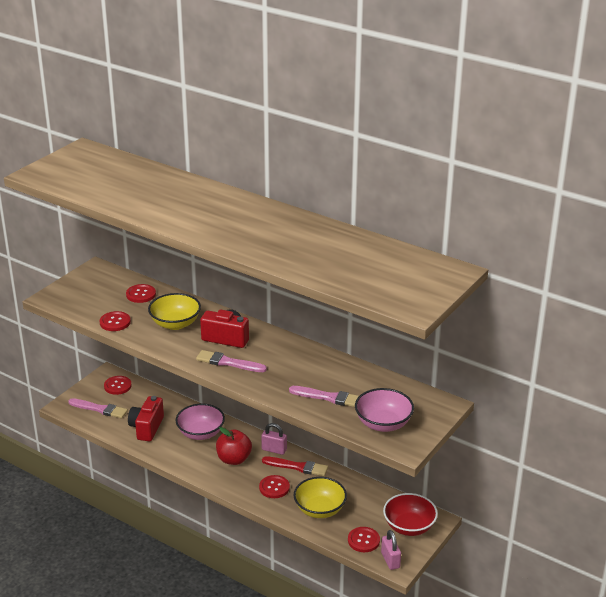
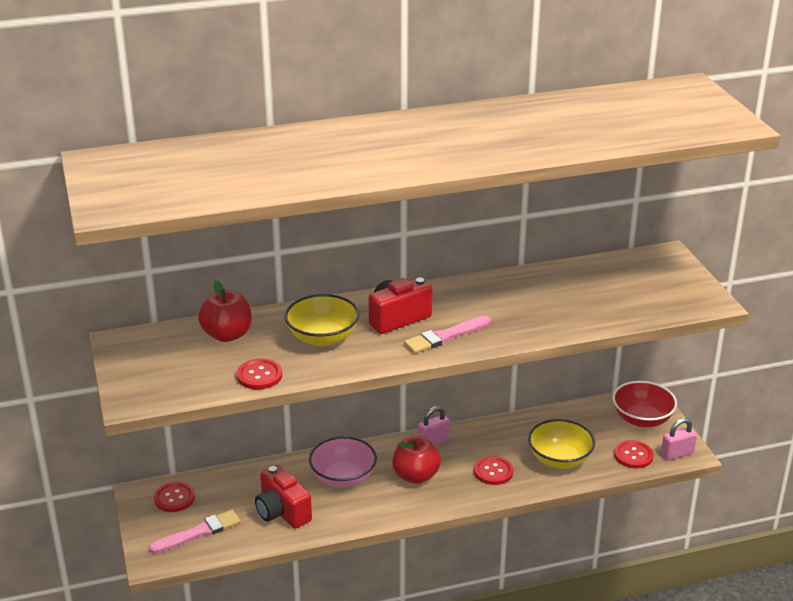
camera: 50 degrees left, 0 degrees up
red button [126,284,156,303] -> red apple [198,280,252,342]
red brush [262,456,328,476] -> none
pink brush [289,386,359,407] -> none
pink bowl [355,388,414,432] -> none
pink padlock [381,530,401,570] -> pink padlock turned 45 degrees counterclockwise [661,418,697,460]

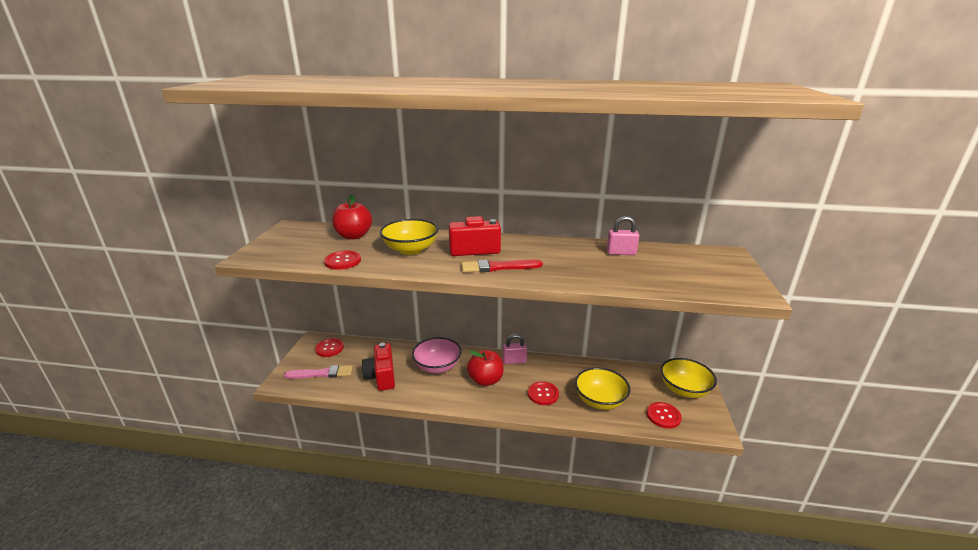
camera: 25 degrees right, 5 degrees down
pink brush [404,316,491,354] -> red brush [461,259,543,272]
red bowl [612,381,677,427] -> yellow bowl [661,358,717,398]
pink padlock [661,418,697,460] -> pink padlock moved to [607,216,639,255]

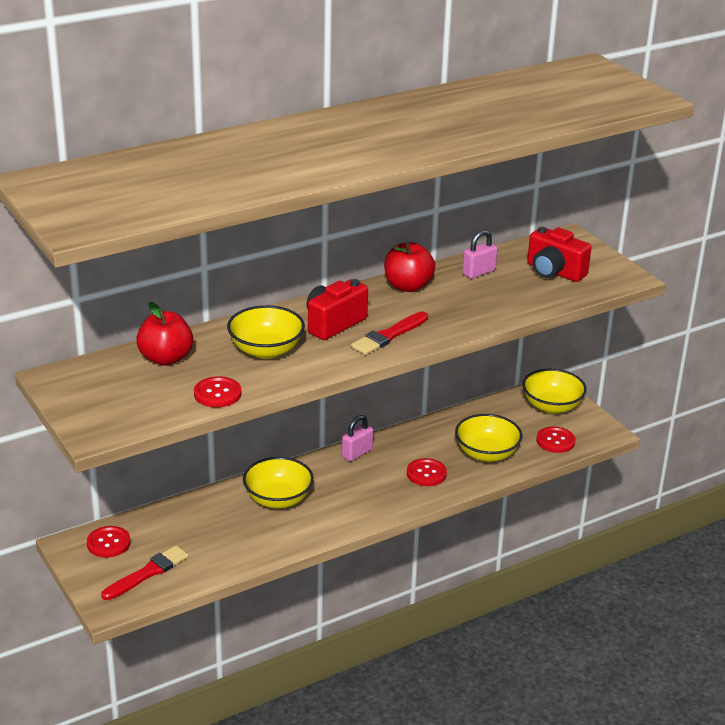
camera: 40 degrees left, 5 degrees up
pink brush [284,365,353,379] -> red brush [101,545,189,600]
red camera [362,343,395,391] -> red camera moved to [527,227,592,282]
pink bowl [412,337,462,373] -> yellow bowl [243,457,314,508]
red apple [467,350,504,386] -> red apple moved to [384,242,435,292]

